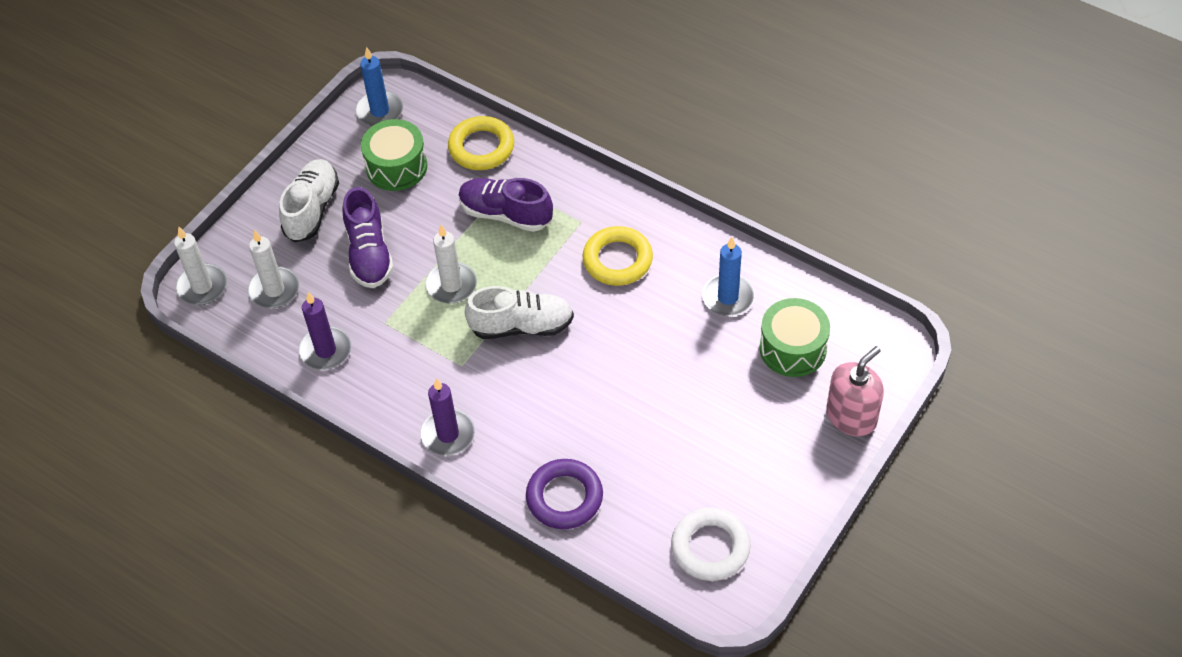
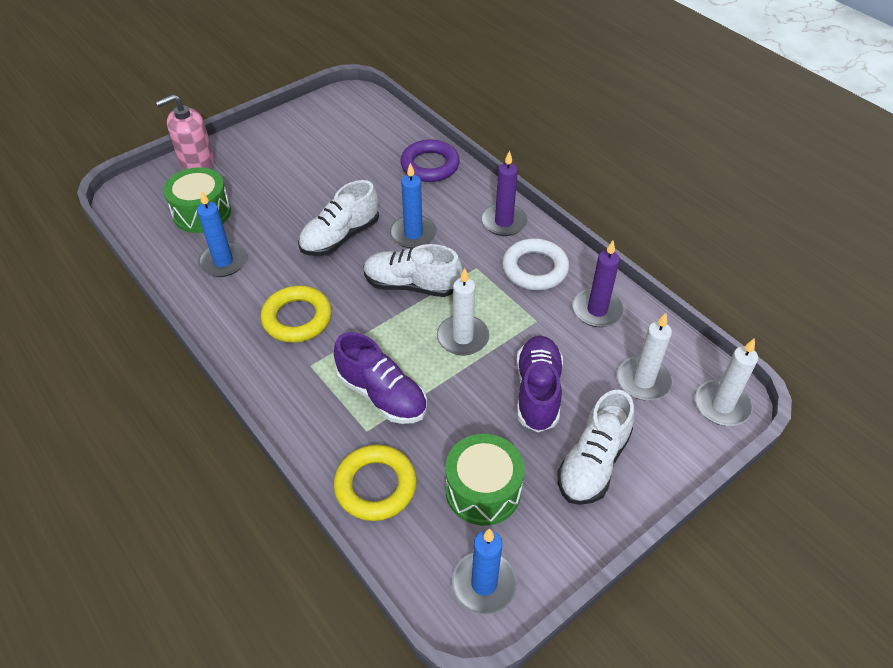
camera: 165 degrees left, 5 degrees down
white ring [671,508,751,581] -> white ring moved to [502,238,569,290]
none -> white shoe [298,180,379,256]
none -> blue candle [390,163,437,248]

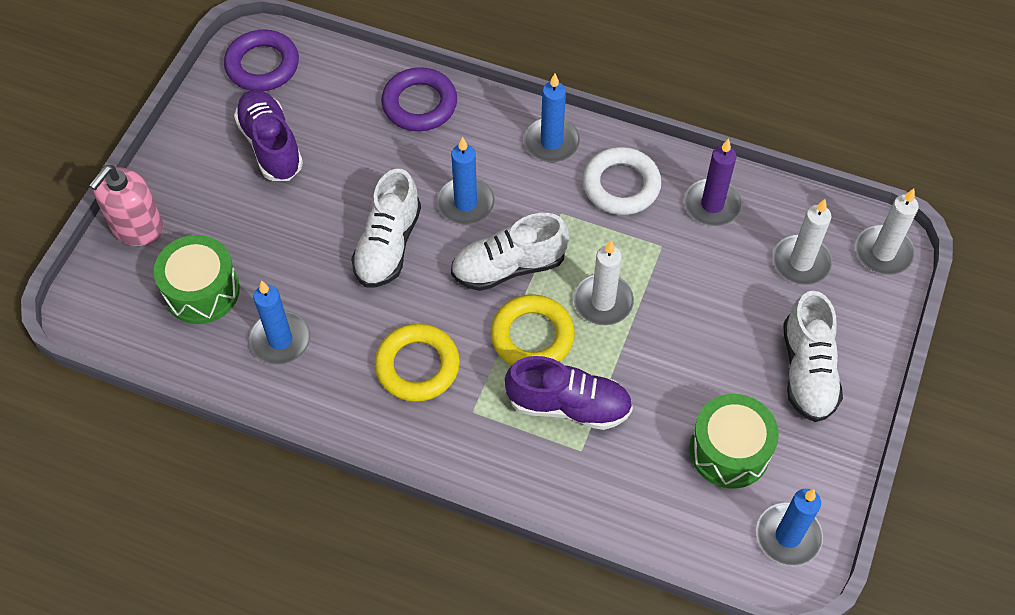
camera: 30 degrees left, 10 degrees up
yellow ring [334,445,417,521] -> yellow ring moved to [491,295,575,366]
purple candle [481,150,527,236] -> blue candle [524,74,580,162]
purple shoe [516,336,563,432] -> purple shoe moved to [234,90,303,181]
none -> purple ring [224,29,299,91]

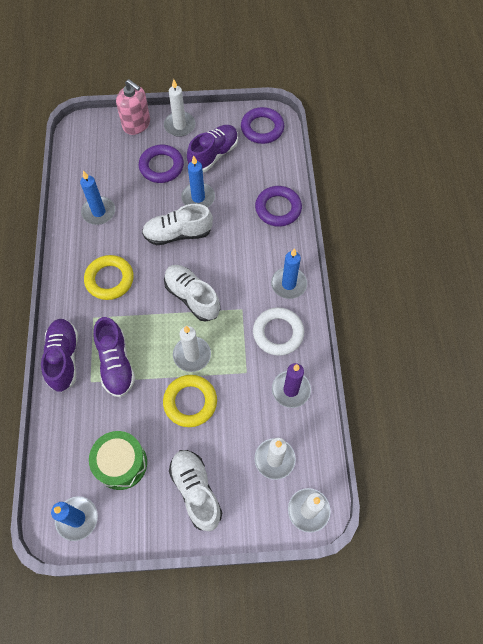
camera: 65 degrees right, 5 degrees up
pink soap dispenser [89,165,163,246] -> pink soap dispenser turned 150 degrees counterclockwise [116,79,150,135]
green drum [154,235,240,324] -> none
blue candle [437,137,495,225] -> blue candle moved to [181,156,215,208]
yellow ring [491,295,575,366] -> yellow ring moved to [163,375,217,427]
white shoe [783,291,843,422] -> white shoe turned 90 degrees clockwise [169,450,222,531]
none -> purple shoe [41,319,78,392]
none -> purple ring [139,145,184,183]
none -> white candle [164,79,195,137]

